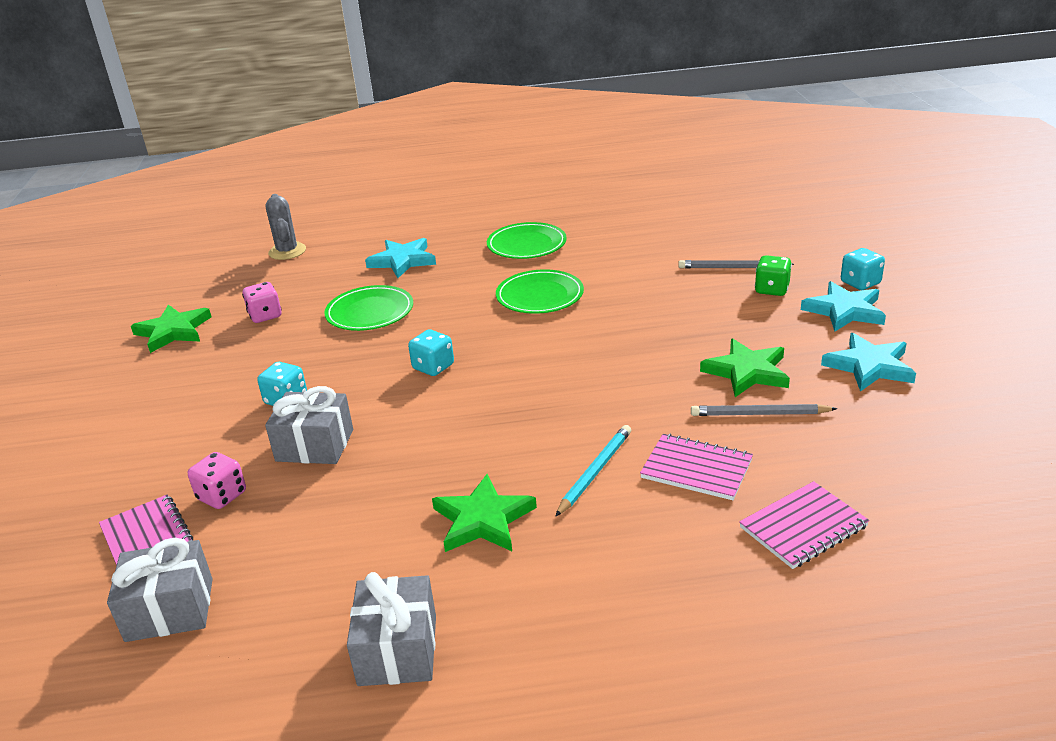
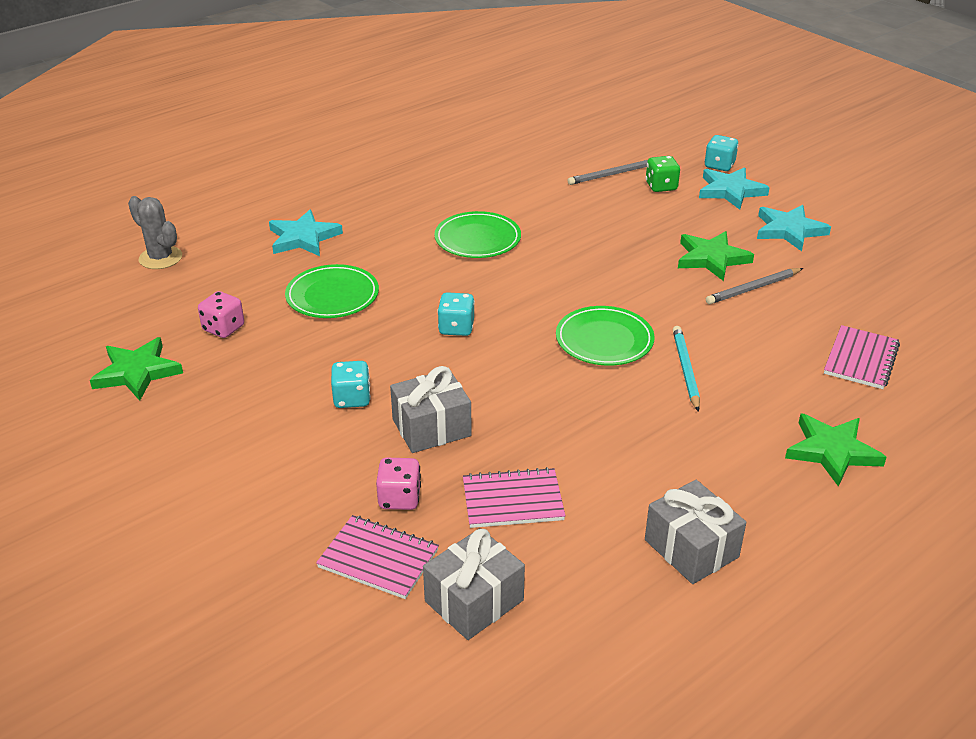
camera: 35 degrees left, 5 degrees up
green star [432,474,537,552] -> green star moved to [785,414,887,487]
green plate [487,222,567,259] -> green plate moved to [556,306,655,366]
pink notebook [640,434,753,500] -> pink notebook moved to [463,467,565,528]

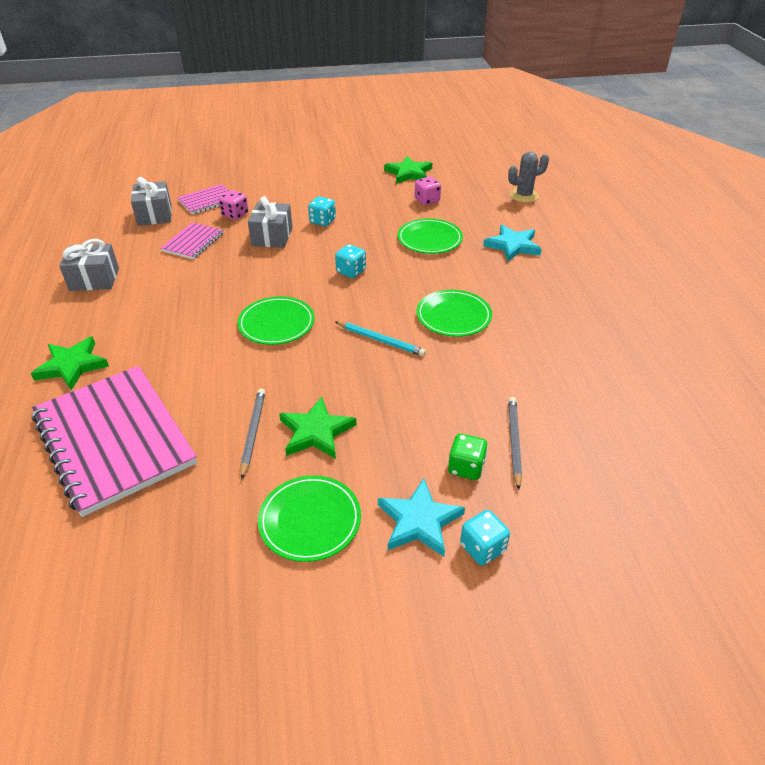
camera: 120 degrees right, 5 degrees up
turquoise pencil [673,326,700,412] -> turquoise pencil moved to [335,321,426,356]
turquoise star [757,205,831,251] -> green plate [258,475,361,562]
pink notebook [824,325,900,389] -> pink notebook [32,366,197,517], size x2.12

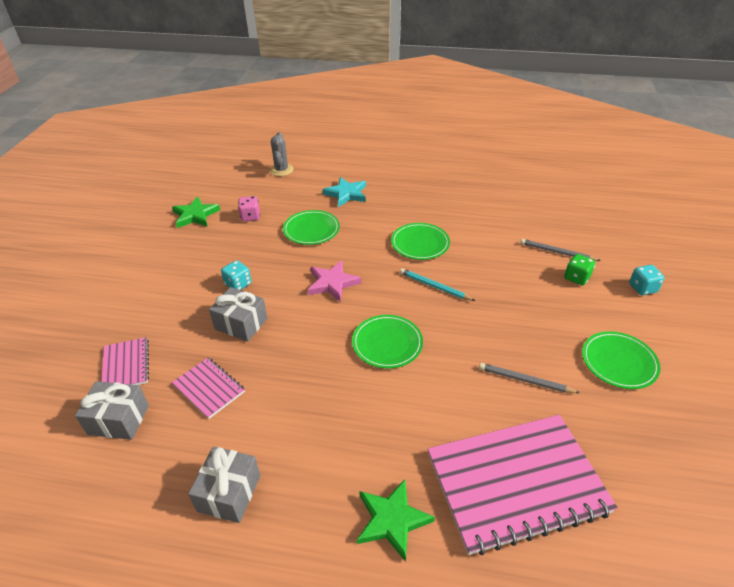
camera: 70 degrees left, 0 degrees up
pink dice [219,190,248,220] -> none
green star [279,396,356,459] -> none
turquoise dice [335,244,366,278] -> pink star [308,261,361,302]
turquoise pencil [335,321,426,356] -> turquoise pencil turned 105 degrees counterclockwise [400,268,475,301]
turquoise star [378,478,465,557] -> none

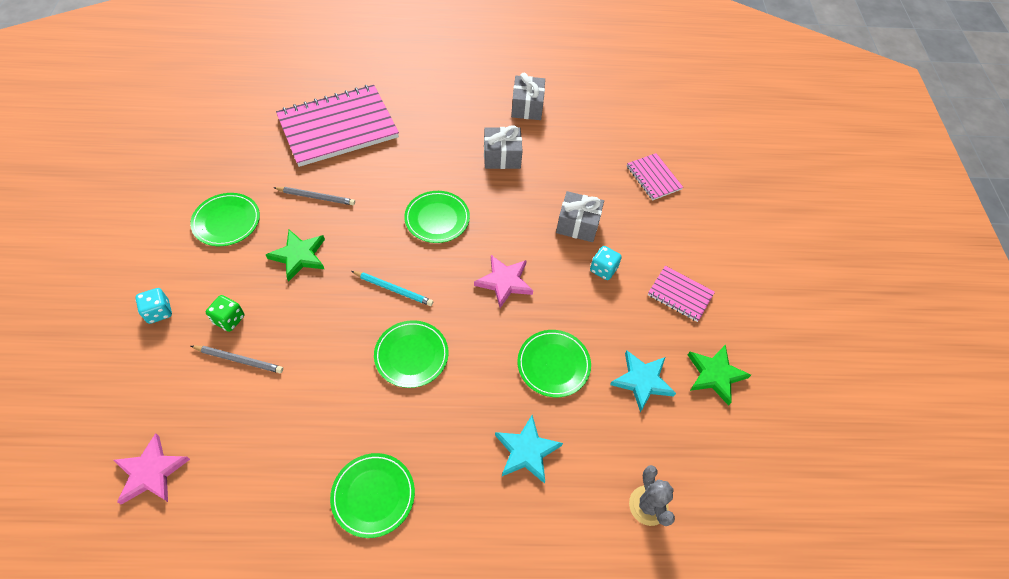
camera: 165 degrees right, 15 degrees up
grey gift [75,381,149,440] -> grey gift moved to [484,125,523,169]
pink notebook [172,357,245,419] -> pink notebook moved to [648,266,715,322]
pink dice [238,196,260,222] -> turquoise star [610,351,676,412]
green star [357,479,435,562] -> green star moved to [266,230,325,282]
none -> pink star [113,433,190,505]
none -> green plate [330,453,415,538]

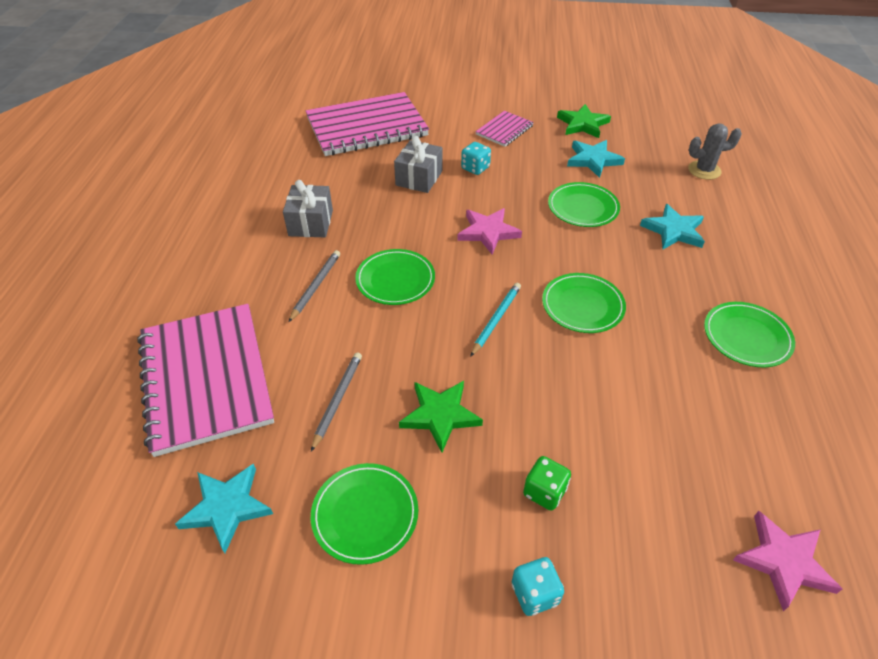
camera: 80 degrees left, 10 degrees down
grey pencil [191,345,283,373] -> grey pencil moved to [289,250,340,322]
grey gift [511,73,545,120] -> none
pink notebook [627,153,683,200] -> pink notebook [306,92,429,156], size x2.12
none -> turquoise star [175,464,273,553]

